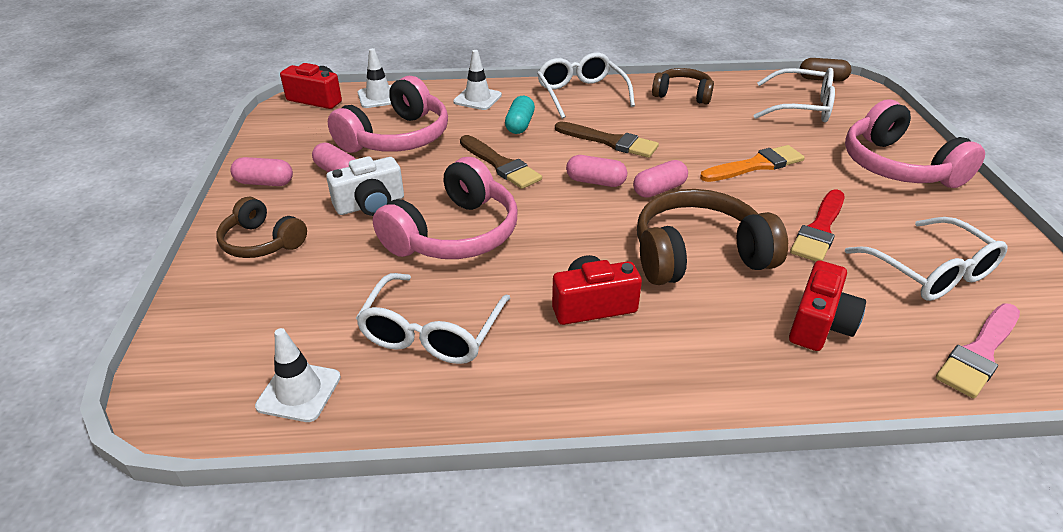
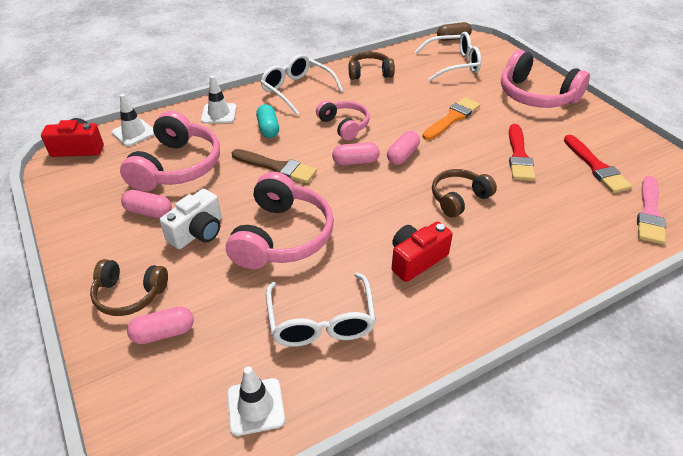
camera: 25 degrees left, 5 degrees up
pink capsule [231,157,293,186] -> pink capsule moved to [127,307,194,344]
brown brush [555,121,659,158] -> pink headphones [316,100,370,141]
brown headphones [637,189,788,285] -> brown headphones [432,169,497,218], size x0.60
red camera [789,260,866,351] -> none
white glasses [845,217,1007,301] -> red brush [564,135,632,193]

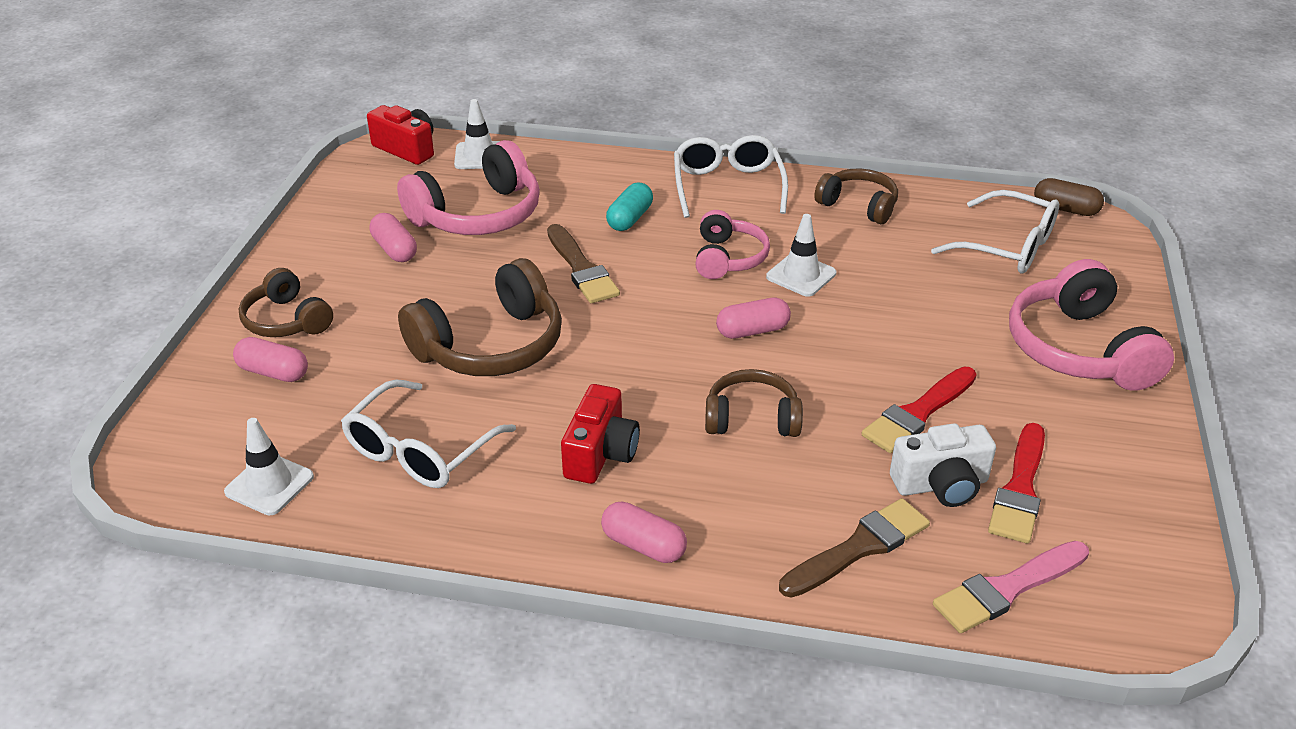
camera: 40 degrees right, 5 degrees down
white camera [160,189,221,249] -> white camera moved to [890,423,996,507]
white traffic cone [201,75,237,124] -> white traffic cone moved to [766,214,836,297]
pink headphones [226,172,334,269] -> brown headphones [398,258,562,376]
pink capsule [332,142,380,165] -> pink capsule moved to [601,502,687,563]
red camera [392,222,453,282] -> red camera turned 105 degrees clockwise [561,384,640,484]
orange brush [422,97,480,140] -> none
none -> brown brush [779,498,930,598]

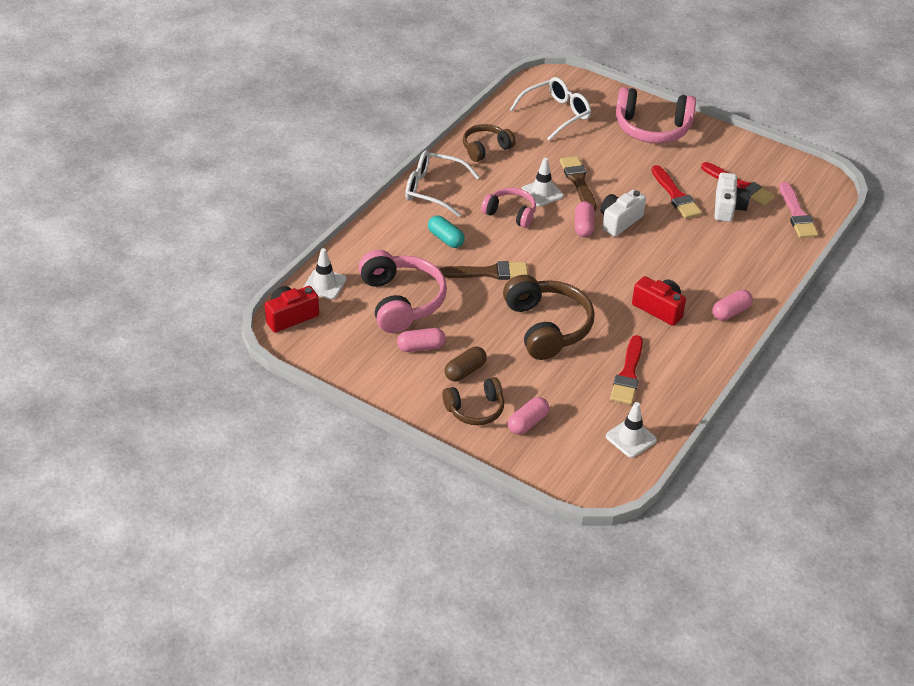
camera: 70 degrees left, 5 degrees up
white glasses [341,380,516,488] -> red brush [610,335,643,405]
brown headphones [705,369,803,437] -> none
brown brush [779,498,930,598] -> brown brush moved to [560,156,596,211]
brown capsule [1034,178,1104,216] -> brown capsule moved to [445,347,487,381]
none -> white camera [600,190,646,237]

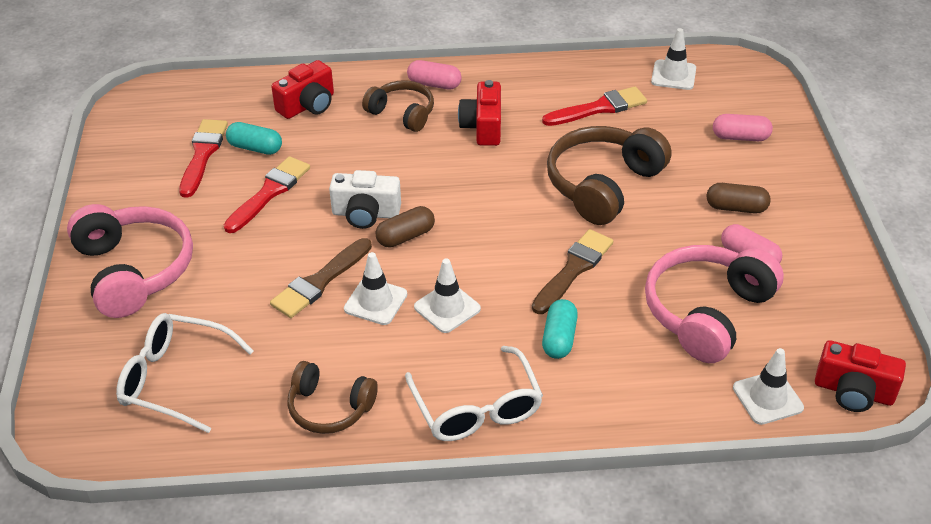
camera: 125 degrees left, 0 degrees up
brown brush [439,261,528,280] -> brown brush turned 75 degrees clockwise [532,229,613,314]
brown headphones [442,377,504,425] -> brown headphones moved to [362,80,434,132]
pink headphones [481,188,536,228] -> white traffic cone [414,258,481,333]
pink capsule [575,201,594,237] -> brown capsule [376,206,435,248]
white camera [715,172,750,222] -> turquoise capsule [226,122,282,155]
pink brush [779,182,818,238] -> none
none -> red camera [271,60,334,119]

